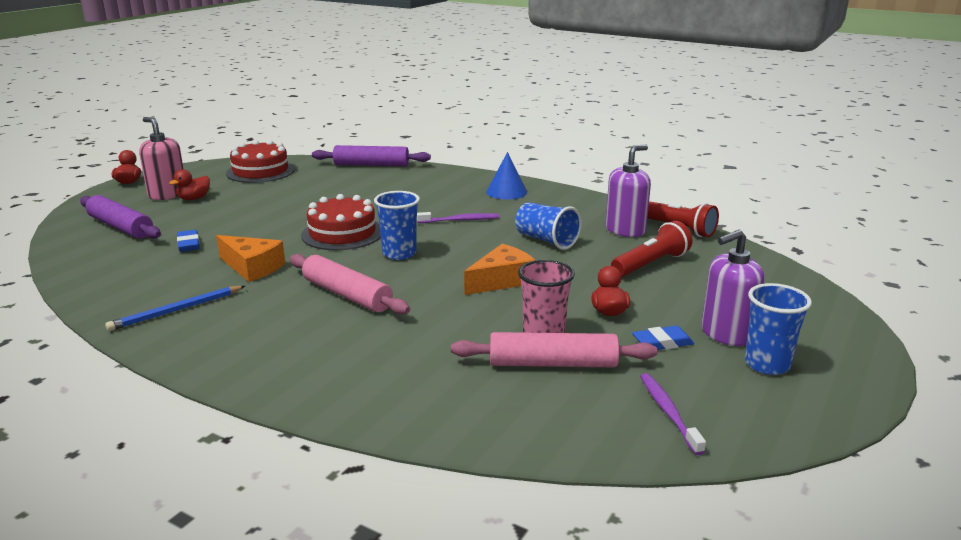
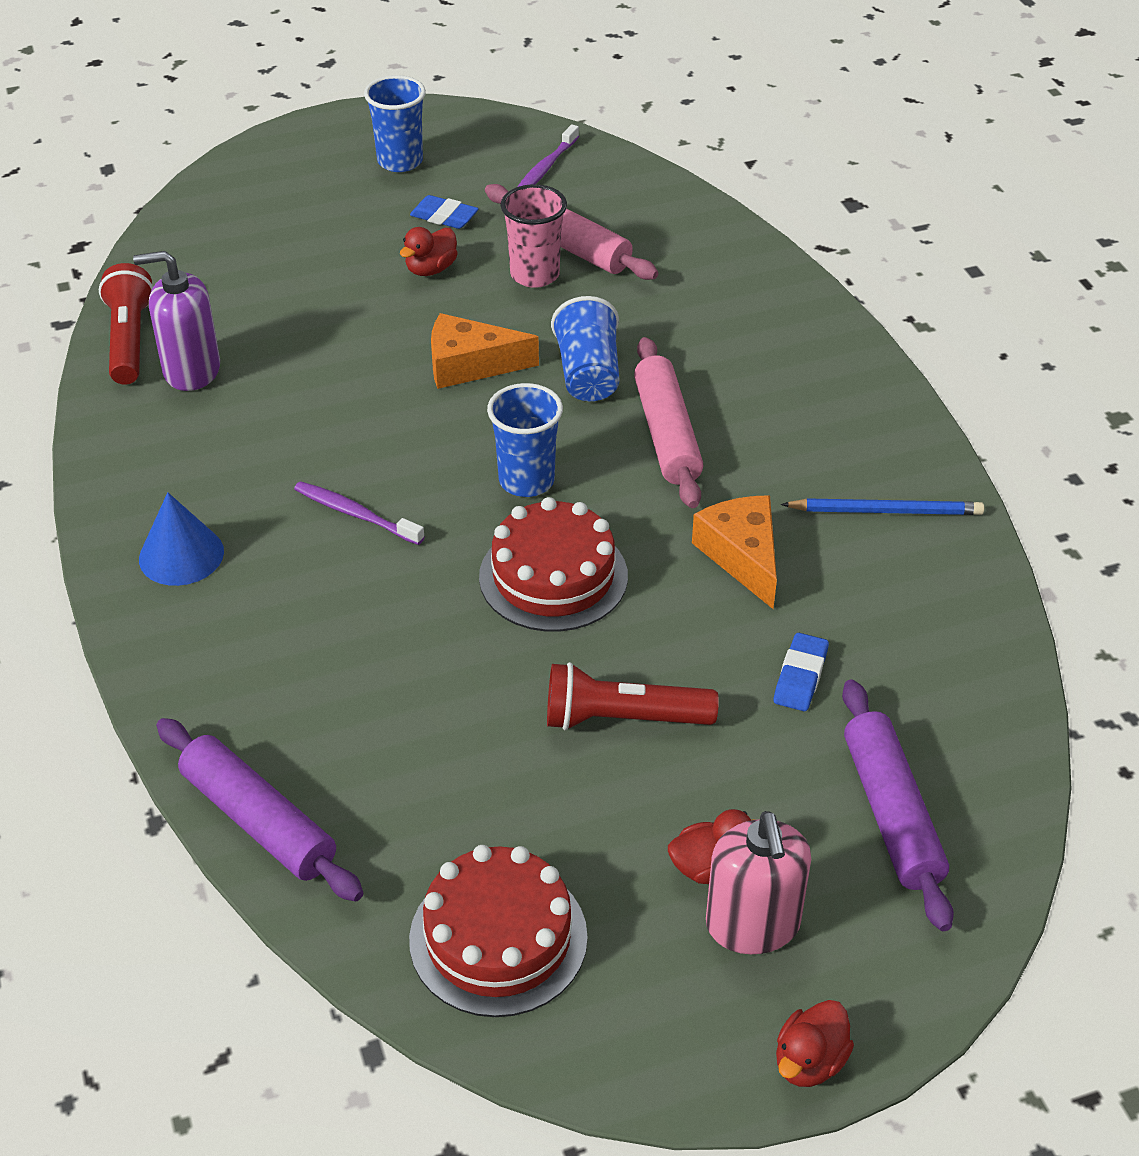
camera: 140 degrees left, 20 degrees up
blue cup [515,202,582,250] -> blue cup moved to [551,296,619,401]
red flashlight [611,221,692,277] -> red flashlight moved to [547,662,719,730]
purple soap dispenser [702,230,764,346] -> none

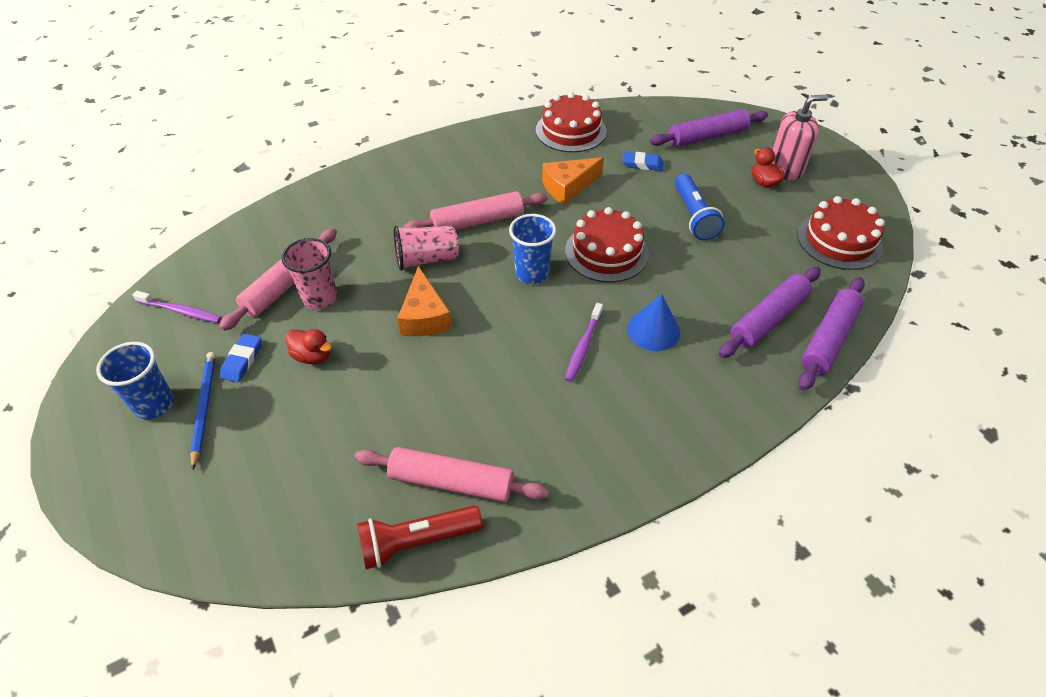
camera: 100 degrees left, 5 degrees up
purple soap dispenser [133,251,220,391] -> pink rolling pin [355,447,549,502]
blue cone [139,492,224,586] -> blue cone moved to [627,294,680,351]
red flashlight [547,662,719,730] -> blue flashlight [675,174,725,240]
blue cup [551,296,619,401] -> pink cup [394,226,459,271]
red duck [776,1000,854,1087] -> none
blue pencil [781,498,984,515] -> blue pencil moved to [190,352,216,470]
none -> red cake [536,92,607,152]
none -> purple rolling pin [719,267,821,358]

